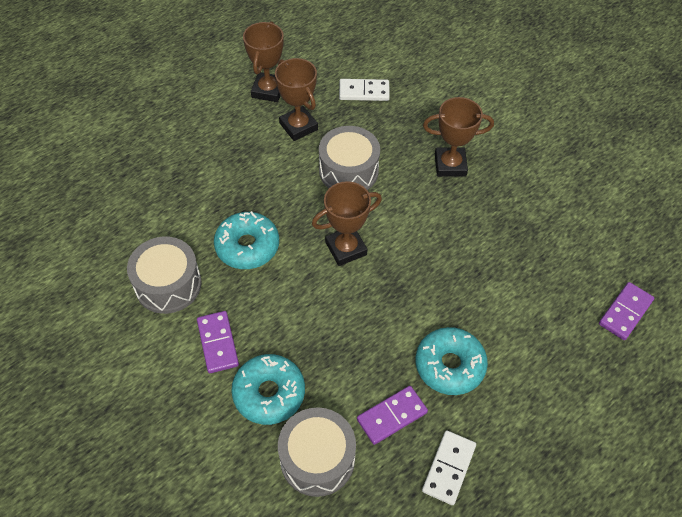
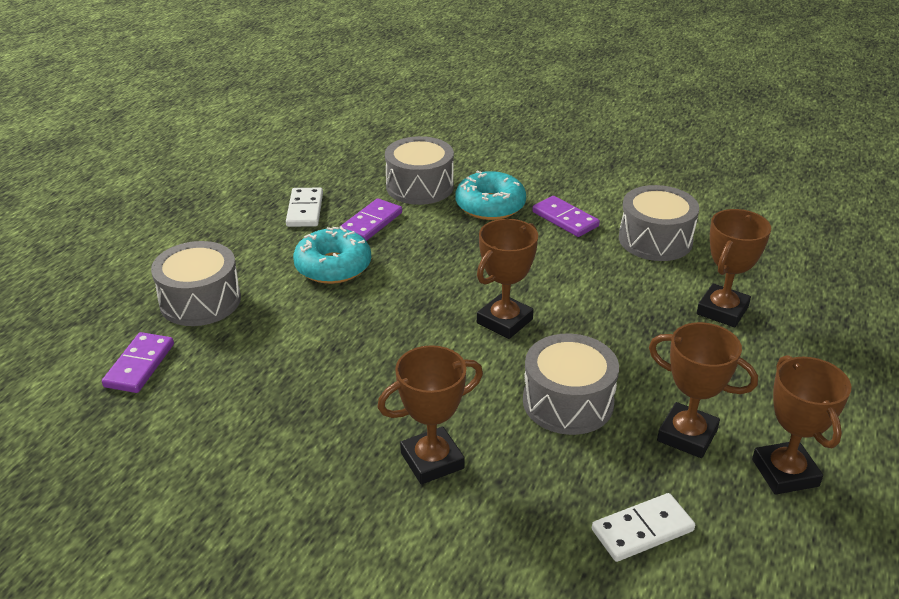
camera: 155 degrees right, 20 degrees down
turquoise donut [214,211,279,269] -> none
none -> grey drum [151,241,241,326]
none -> brown trophy [697,209,771,327]

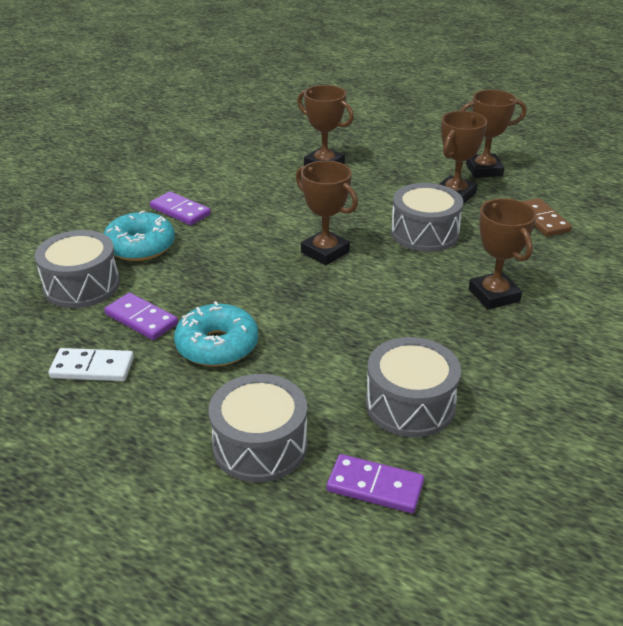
camera: 85 degrees left, 0 degrees up
purple domino [532,196,600,237] -> purple domino turned 75 degrees clockwise [150,191,211,225]
white domino [592,493,695,562] -> brown domino [522,198,572,236]
grey drum [619,185,699,261] -> grey drum moved to [366,337,461,438]

